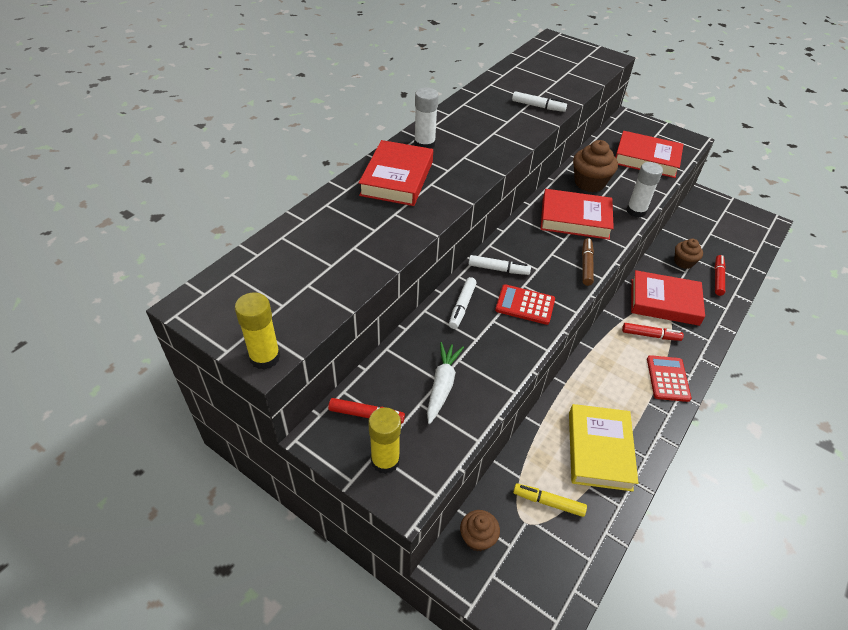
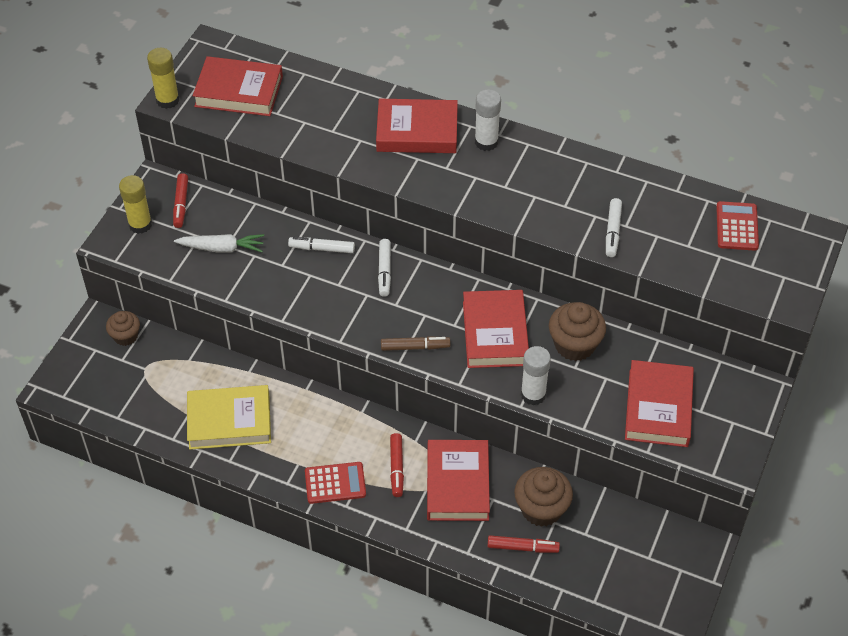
camera: 80 degrees right, 5 degrees up
red calculator [495,284,555,325] -> red calculator moved to [716,201,759,251]
yellow marker [513,483,587,517] -> none
brown cupcake [674,239,703,269] -> brown cupcake [514,467,573,527], size x1.58
none -> red book [192,56,283,116]

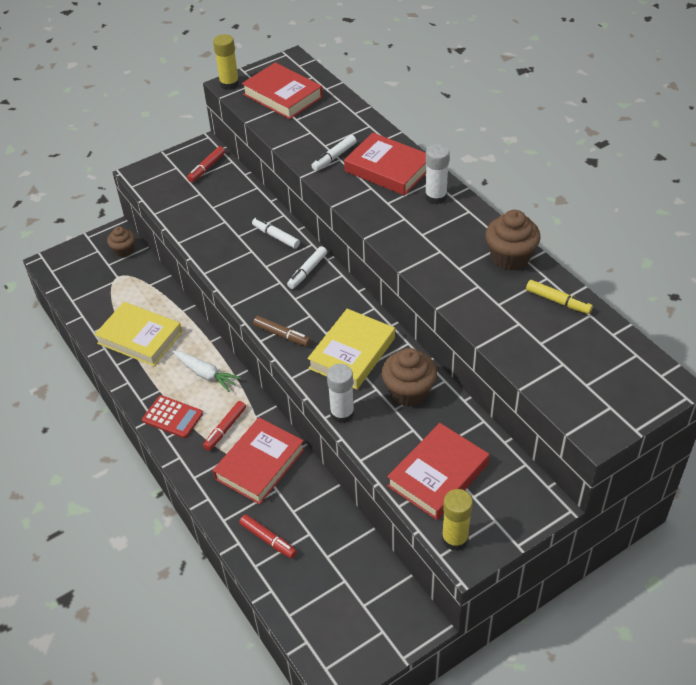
camera: 35 degrees right, 5 degrees down
yellow glue stick [119,175,152,234] -> yellow glue stick moved to [442,489,473,551]
white carrot [174,234,264,253] -> white carrot moved to [173,351,241,392]
red book [463,290,529,368] -> yellow book [307,309,395,390]
brown cupcake [514,467,573,527] -> brown cupcake moved to [485,210,541,271]
white marker [606,198,622,257] -> white marker moved to [311,135,357,171]
red calculator [716,201,759,251] -> none
none -> yellow marker [526,280,593,314]

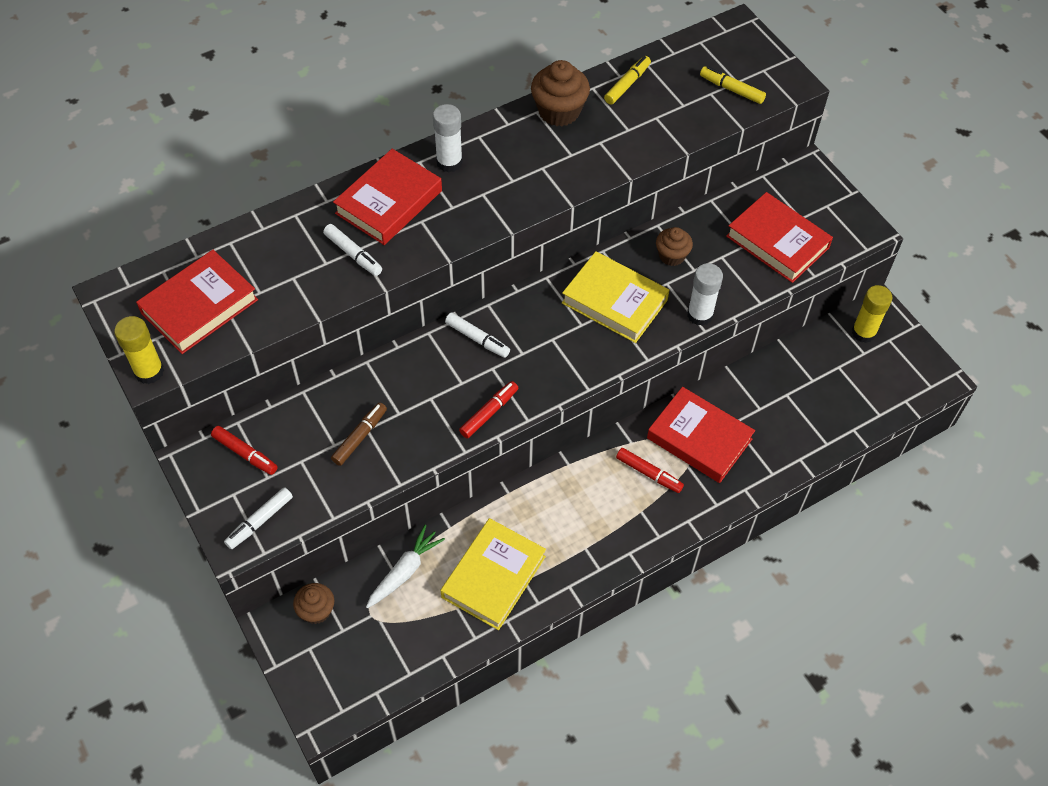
camera: 90 degrees left, 10 degrees up
red calculator [142,395,203,438] -> none
white carrot [173,351,241,392] -> white carrot moved to [366,525,445,609]
red marker [239,514,297,558] -> red marker moved to [459,381,518,438]
white marker [252,217,300,249] -> white marker moved to [224,487,293,549]
brown marker [253,316,311,346] -> brown marker moved to [331,402,387,466]
brown cupcake [382,348,437,407] -> brown cupcake [656,227,693,266], size x0.63
yellow glue stick [442,489,473,551] -> yellow glue stick moved to [852,285,893,343]
none -> yellow marker [700,66,766,104]

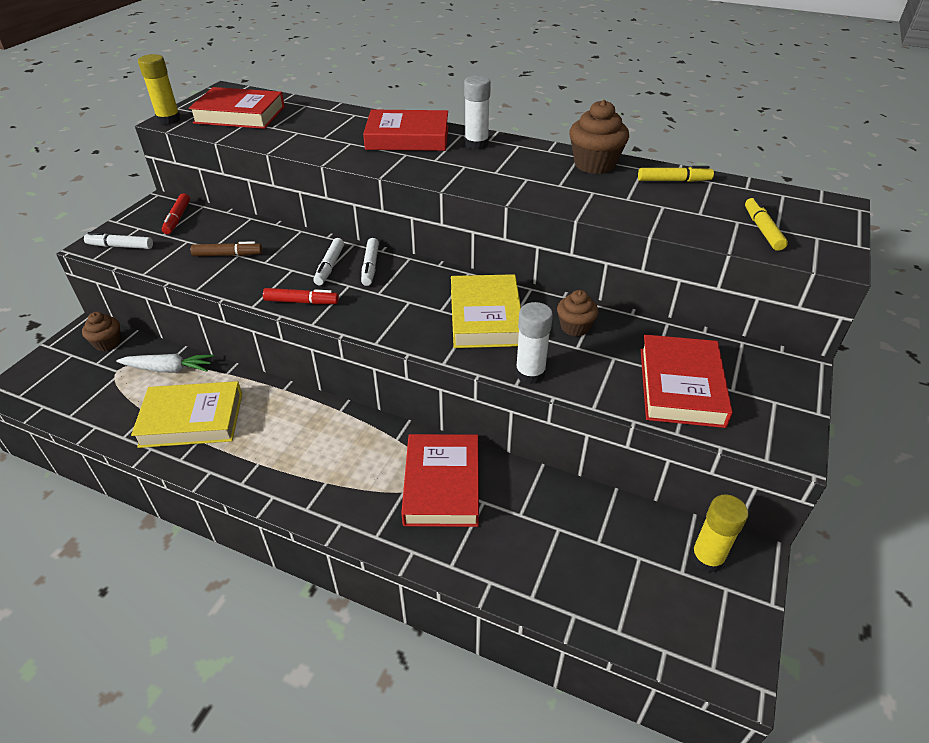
camera: 55 degrees right, 15 degrees down
white marker [323,224,382,276] -> white marker moved to [314,238,344,285]
red marker [616,448,684,493] -> none

